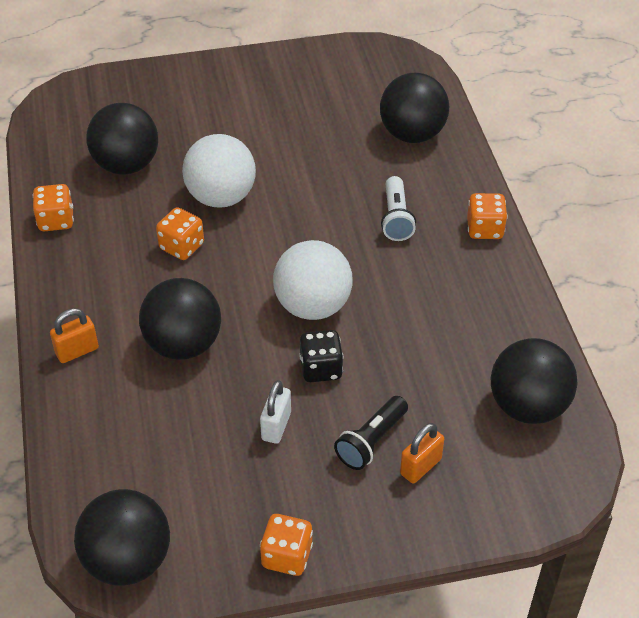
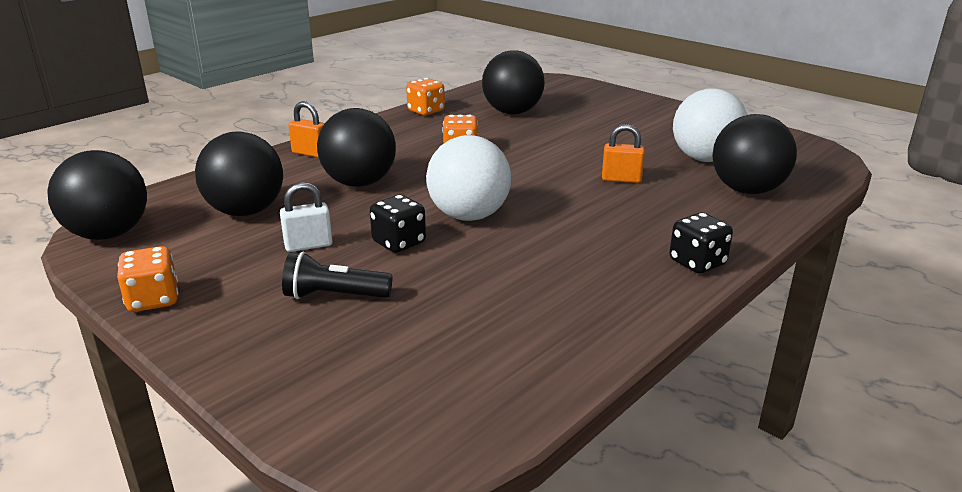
camera: 55 degrees right, 20 degrees down
white ball [182,134,256,208] -> white ball moved to [673,88,748,162]
white flashlight [381,176,416,241] -> none
orange padlock [400,423,444,483] -> orange padlock moved to [602,124,645,183]
orange dice [467,193,508,239] -> black dice [669,213,733,274]
black ball [491,338,577,424] -> black ball moved to [195,132,283,216]

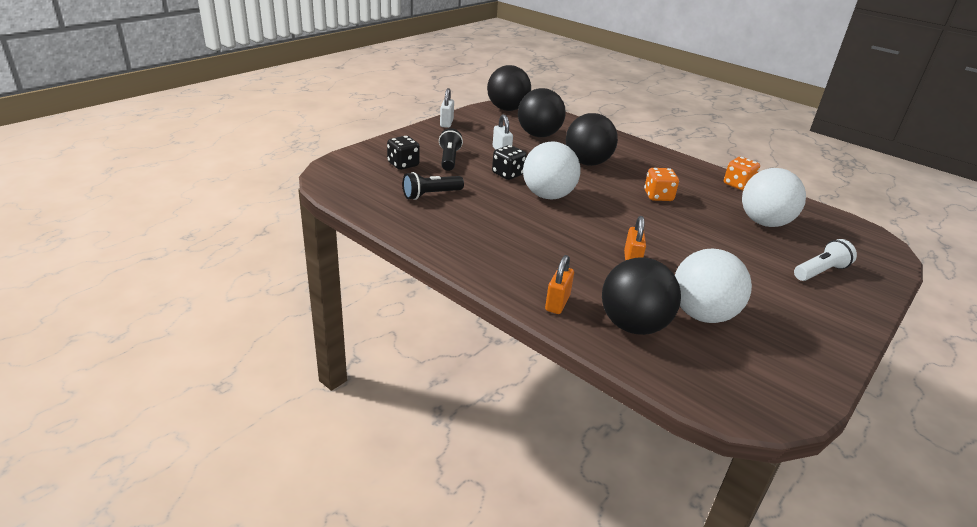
camera: 85 degrees right, 5 degrees up
orange dice [117,246,179,312] -> white padlock [440,88,454,128]
orange padlock [288,101,325,158] -> orange padlock moved to [545,255,574,314]
black ball [482,50,545,114] -> white ball [742,168,806,227]
black dice [669,213,733,274] -> black dice moved to [387,136,420,170]
none -> black flashlight [403,172,464,200]
none -> white flashlight [794,239,857,281]

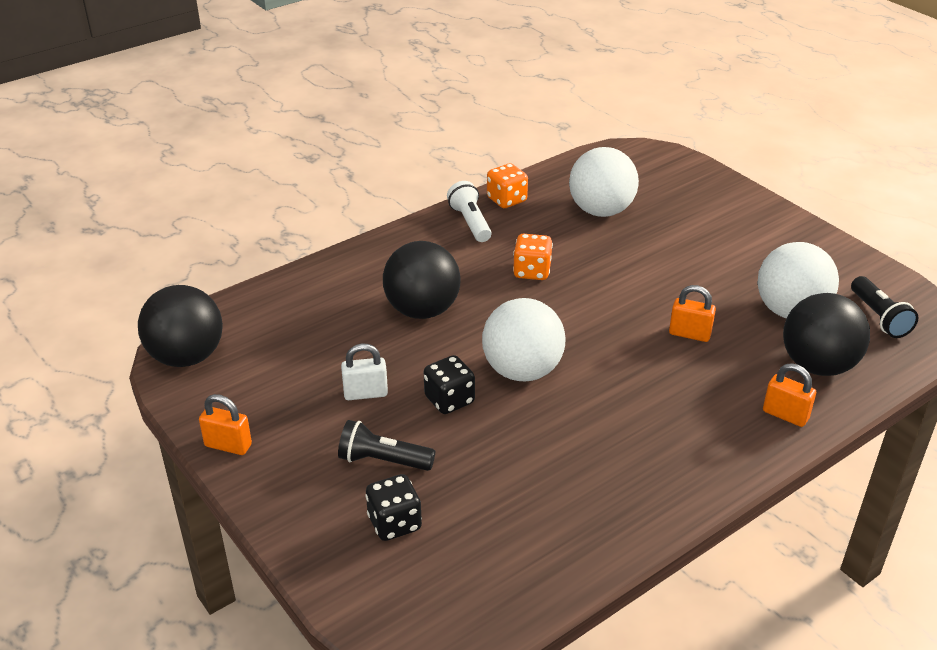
camera: 75 degrees left, 5 degrees up
black flashlight [403,172,464,200] -> black flashlight moved to [851,276,919,338]
white padlock [440,88,454,128] -> orange padlock [199,394,252,455]
black ball [518,88,566,137] -> none
white flashlight [794,239,857,281] -> white flashlight moved to [447,181,492,242]

